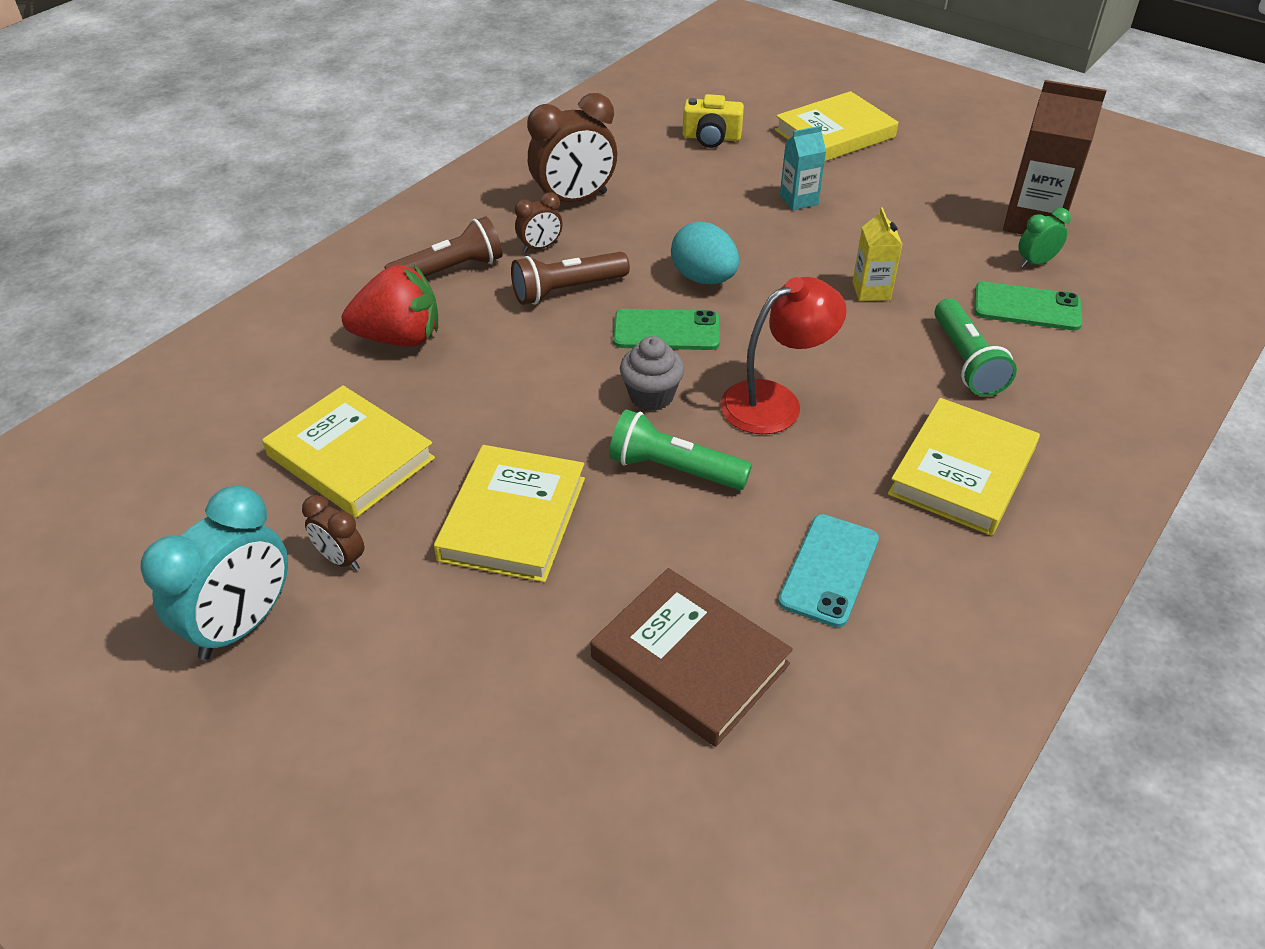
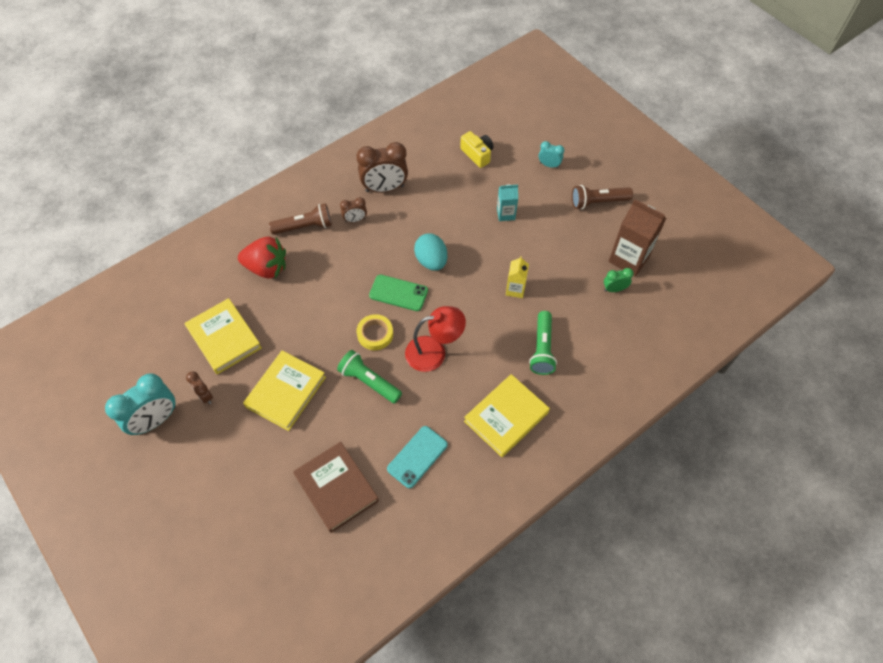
camera: 15 degrees right, 15 degrees up
brown flashlight [511,252,630,305] -> brown flashlight moved to [572,185,633,209]
grey cupcake [620,336,684,411] -> yellow tape [357,314,393,350]
yellow camera [683,94,744,148] -> yellow camera turned 150 degrees counterclockwise [460,131,493,168]
yellow book [775,91,898,161] -> turquoise clock [539,141,564,168]
green phone [974,282,1082,331] -> none

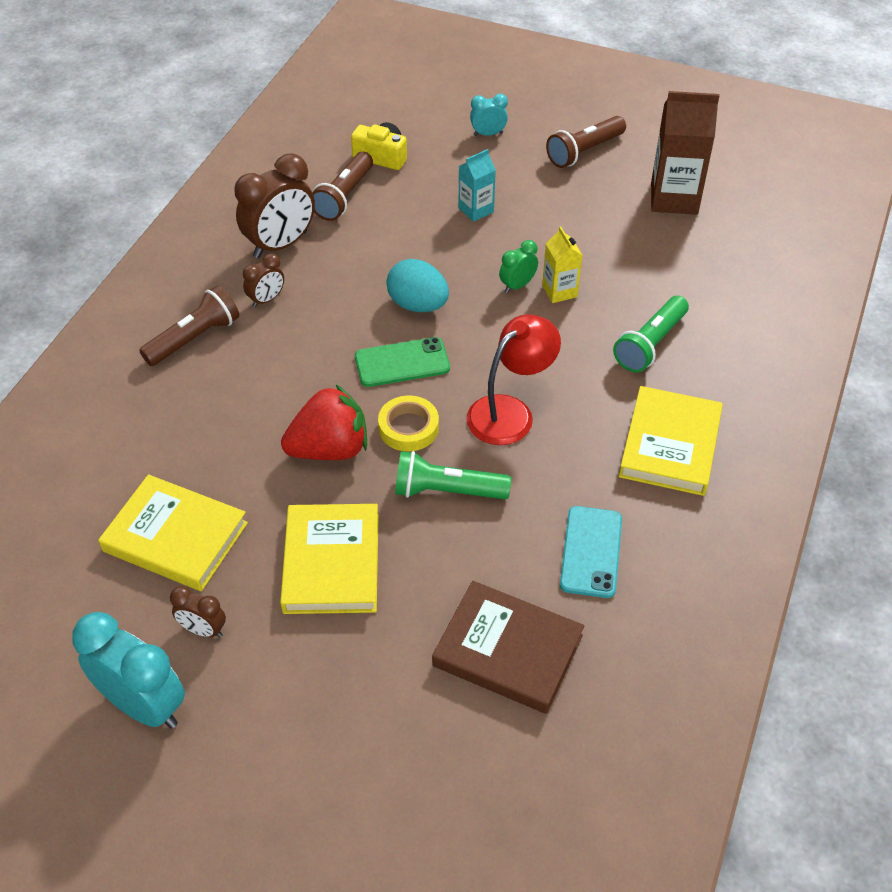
camera: 30 degrees left, 10 degrees down
turquoise clock [105,373,176,435] -> turquoise clock turned 75 degrees counterclockwise [72,612,185,729]
red strawberry [238,237,286,279] -> red strawberry moved to [281,384,367,460]
green flashlight [529,311,557,375] -> green flashlight turned 60 degrees clockwise [613,296,689,372]
green clock [604,268,634,292] -> green clock moved to [499,240,538,293]
none -> brown flashlight [312,152,373,221]

